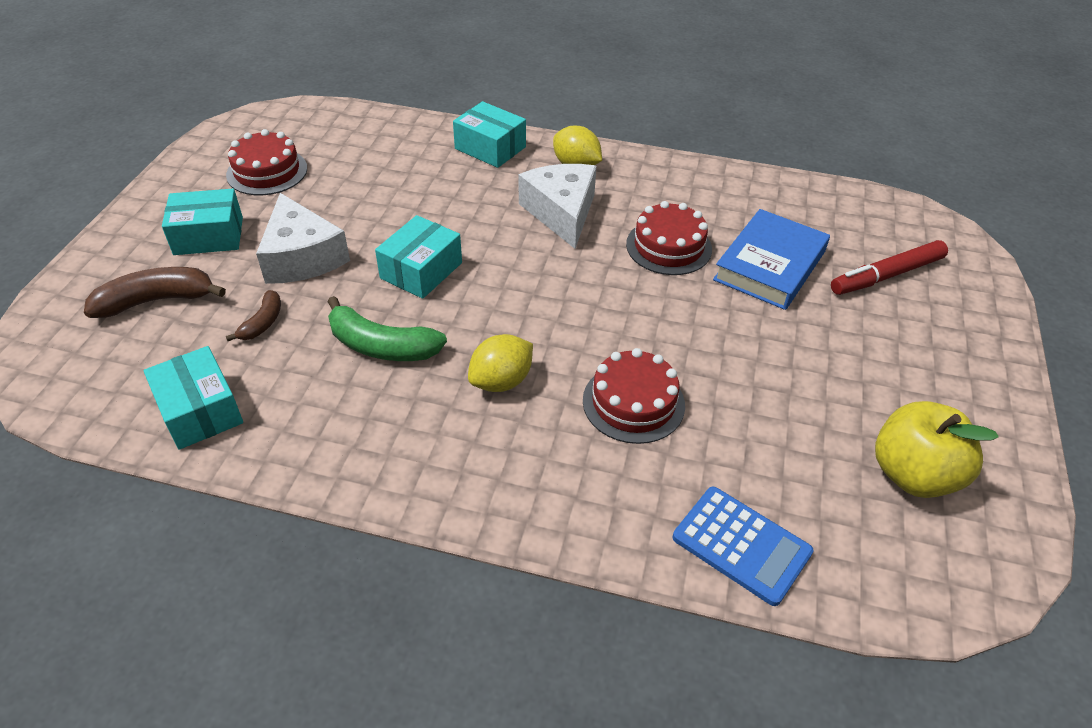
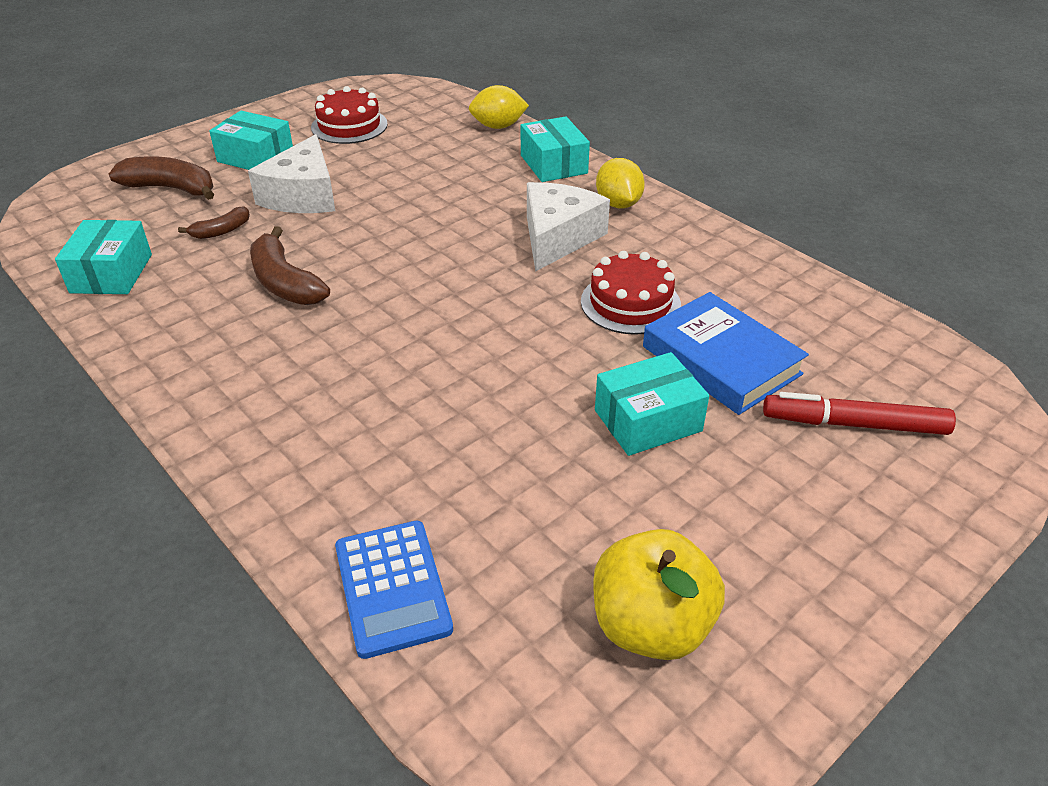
camera: 35 degrees right, 5 degrees down
green banana [328,296,447,361] -> brown banana [250,226,330,305]
turquoise box [375,215,462,299] -> turquoise box moved to [595,352,709,456]
yellow lemon [468,334,533,392] -> yellow lemon moved to [469,85,529,129]
red cake [583,348,685,444] -> none
blue book [713,209,830,310] -> blue book turned 75 degrees clockwise [643,292,809,415]

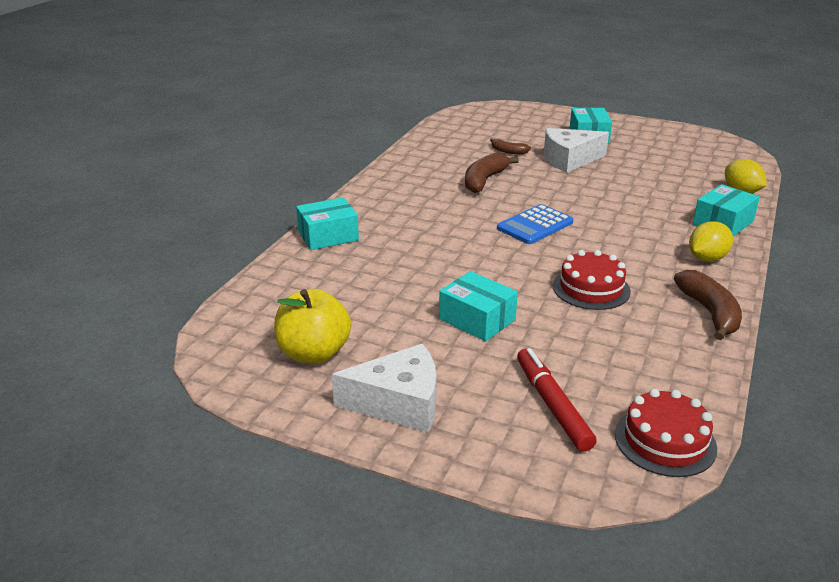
camera: 65 degrees right, 10 degrees down
turquoise box [55,220,152,294] -> turquoise box moved to [296,197,359,250]
brown banana [109,156,214,200] -> brown banana moved to [674,270,742,340]
red cake [311,86,388,144] -> red cake moved to [615,389,717,477]
blue calculator [335,521,453,659] -> blue calculator moved to [497,204,573,244]
white cheese [527,182,610,272] -> white cheese moved to [332,344,436,433]
blue book [643,292,809,415] -> none

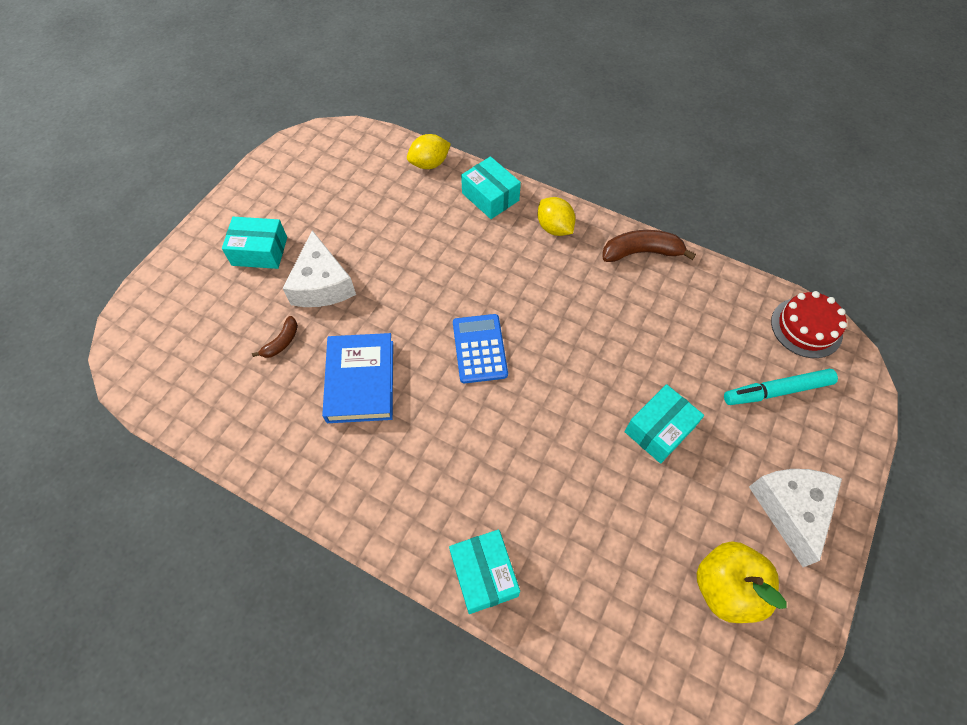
camera: 85 degrees left, 30 degrees up
brown banana [465,153,519,193] -> blue book [322,333,393,423]
blue calculator [497,204,573,244] -> blue calculator turned 150 degrees counterclockwise [453,314,508,383]
red marker [517,348,597,452] -> turquoise marker [724,369,838,405]
red cake [553,250,631,310] -> none

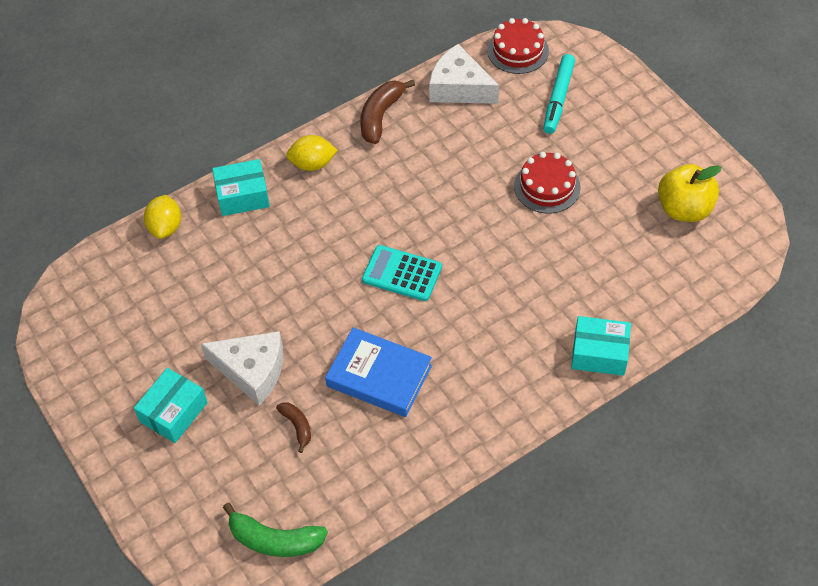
camera: 60 degrees left, 5 degrees down
blue calculator [453,314,508,383] -> turquoise calculator [362,245,442,301]
turquoise box [625,384,704,463] -> red cake [514,152,581,213]
white cheese [749,469,842,567] -> white cheese moved to [429,44,499,104]
none -> green banana [223,503,328,557]

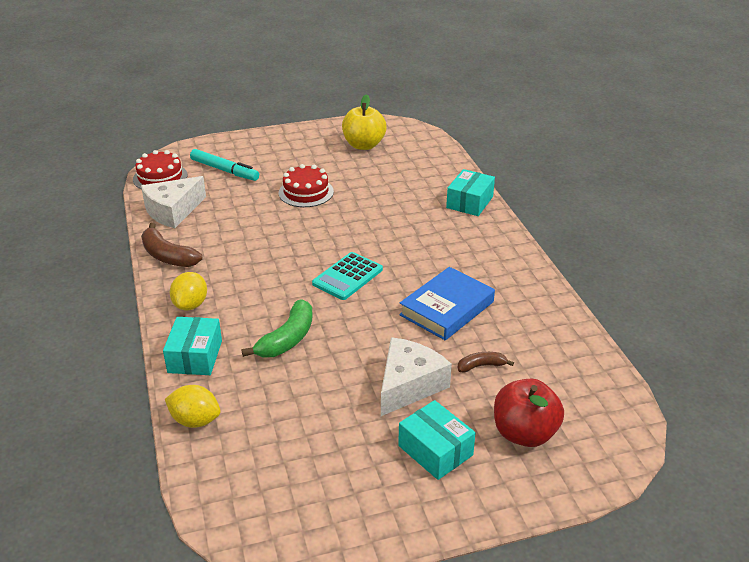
camera: 75 degrees left, 20 degrees down
green banana [223,503,328,557] -> green banana moved to [241,299,313,358]
none -> red apple [494,379,564,447]

